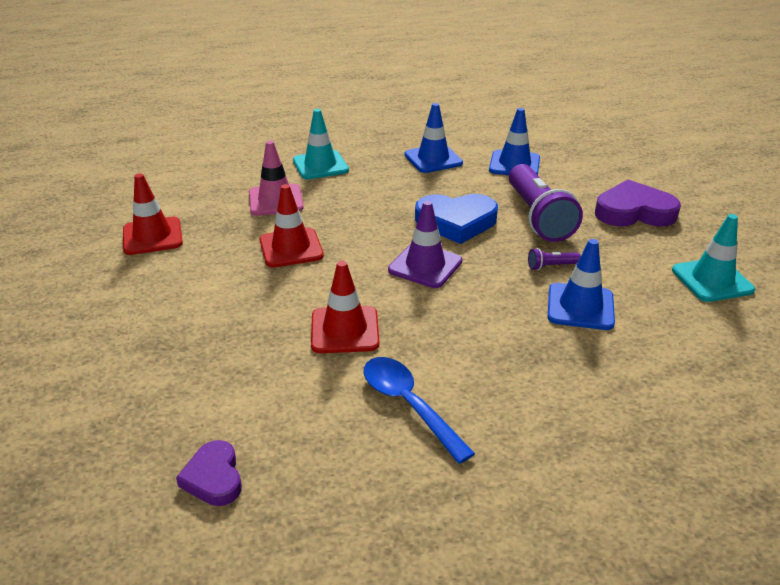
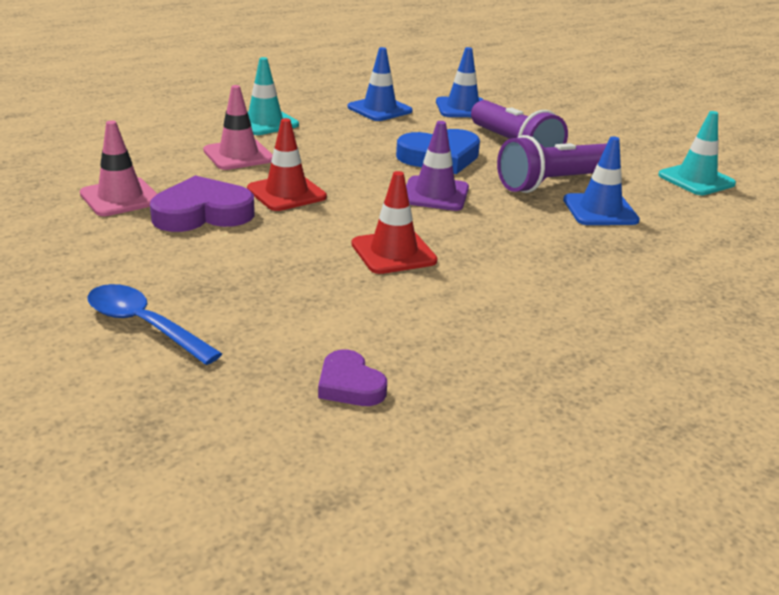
camera: 20 degrees left, 5 degrees down
red traffic cone [123,174,183,255] -> pink traffic cone [80,120,157,216]
blue spoon [364,357,475,464] -> blue spoon moved to [87,284,222,365]
purple flashlight [528,248,581,270] -> purple flashlight [497,135,607,193], size x2.50
purple heart [595,180,681,227] -> purple heart moved to [150,175,255,232]

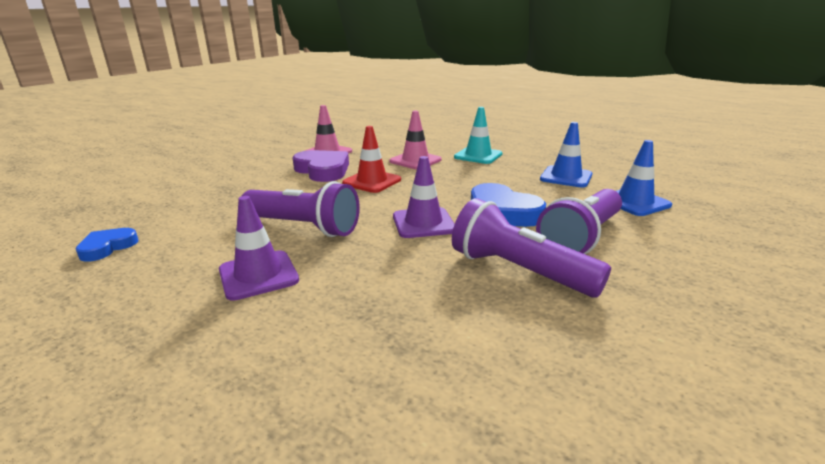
camera: 70 degrees right, 5 degrees down
blue spoon [87,284,222,365] -> none
purple heart [318,350,387,406] -> blue heart [76,228,138,262]
red traffic cone [352,171,438,274] -> purple flashlight [242,181,360,237]
blue traffic cone [563,136,640,225] -> none
turquoise traffic cone [658,111,736,195] -> none
none -> purple traffic cone [219,196,299,301]

